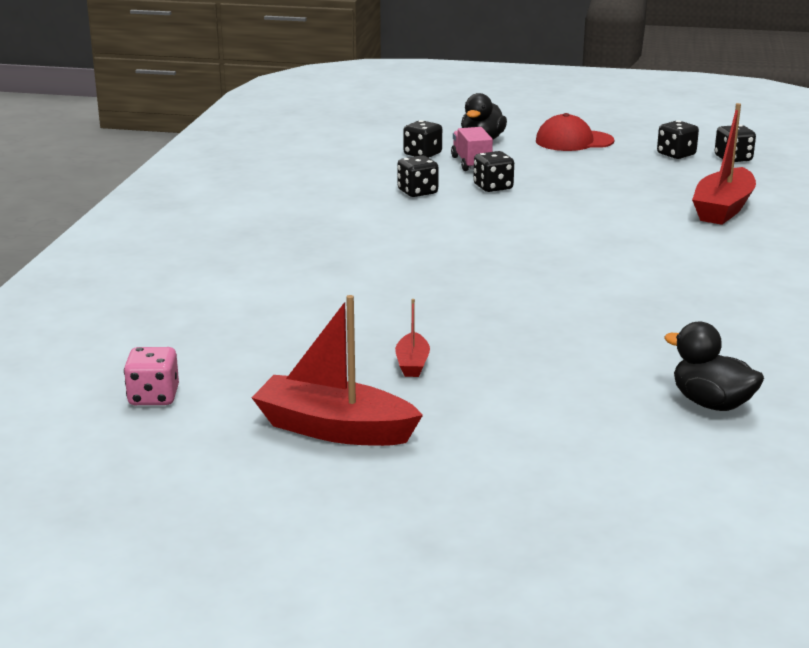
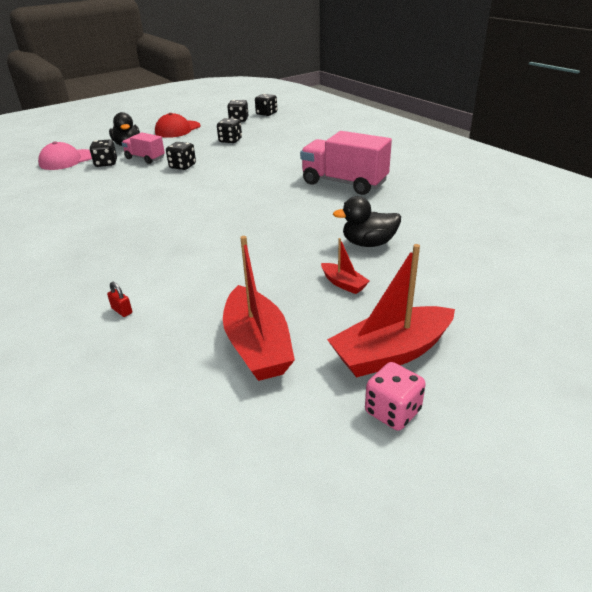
camera: 45 degrees left, 10 degrees up
pink dice [124,347,179,405] -> pink dice moved to [365,362,426,431]
black dice [398,155,439,197] -> black dice moved to [217,118,242,143]
black duck [664,322,764,411] -> black duck moved to [333,196,401,247]
red boat [692,103,756,225] -> red boat moved to [223,236,295,381]
none -> pink cap [38,141,92,170]
none -> red padlock [107,282,132,317]
none -> pink truck [300,131,392,195]

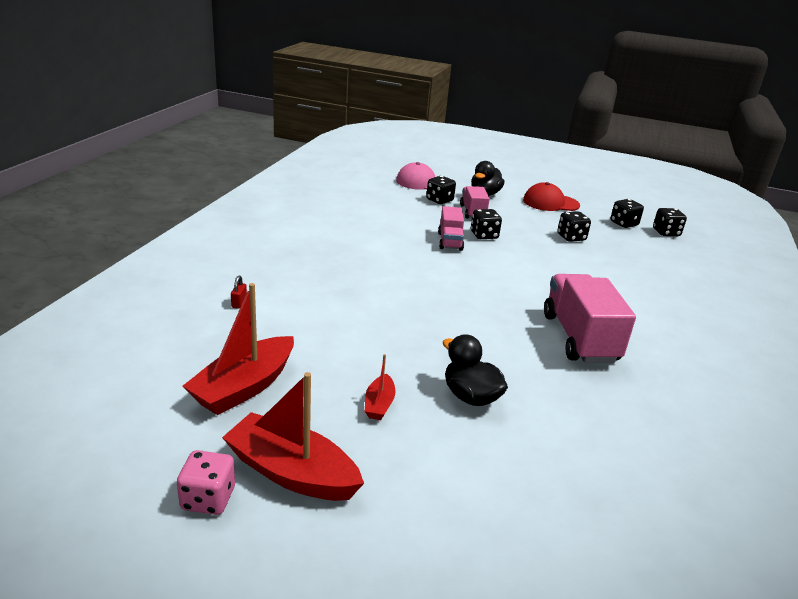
camera: 50 degrees right, 5 degrees down
none -> pink truck [438,206,464,251]

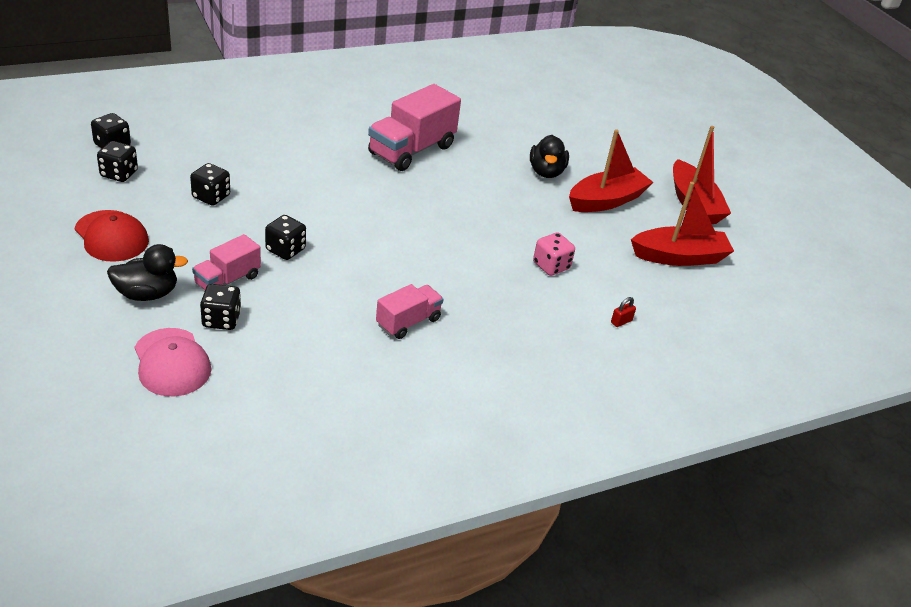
camera: 135 degrees left, 10 degrees up
pink dice [177,450,235,515] -> pink dice moved to [533,232,575,276]
red boat [365,354,396,420] -> red boat [569,129,653,212], size x2.03
pink truck [438,206,464,251] -> pink truck moved to [376,284,443,339]

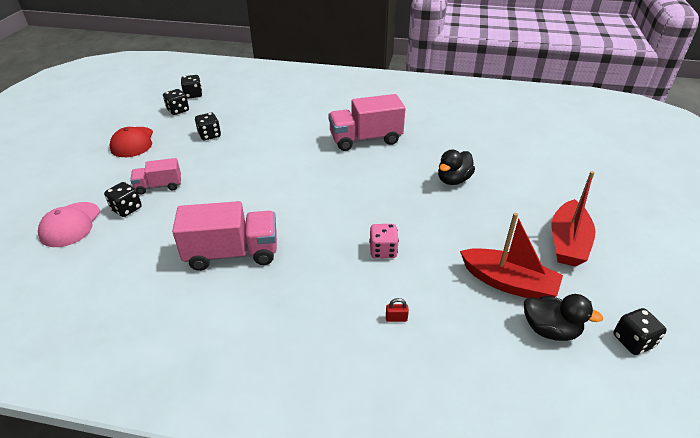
camera: 40 degrees right, 0 degrees up
black duck [107,244,188,301] -> black duck moved to [524,294,603,341]
black dice [265,215,306,260] -> black dice moved to [613,308,666,355]
pink truck [376,284,443,339] -> pink truck [172,201,277,271], size x1.75
red boat [569,129,653,212] -> none

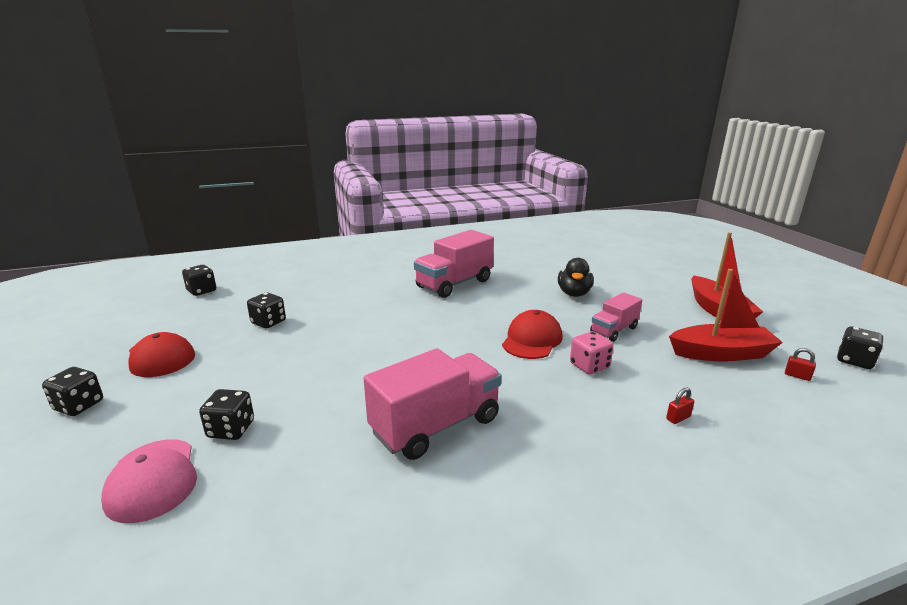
camera: 30 degrees left, 15 degrees down
pink truck [130,158,181,194] -> pink truck moved to [590,292,642,342]
black dice [163,89,189,115] -> black dice moved to [42,367,103,416]
black duck [524,294,603,341] -> red padlock [785,348,816,381]
none -> red cap [502,310,563,359]

